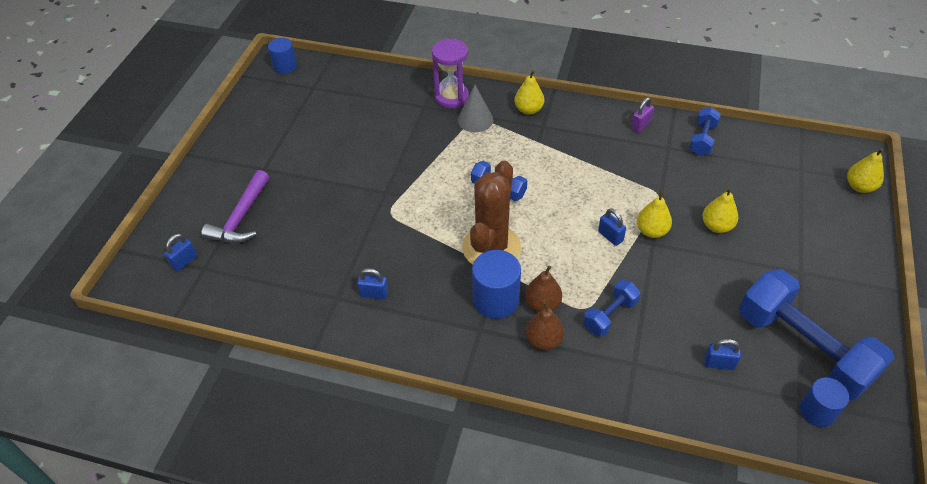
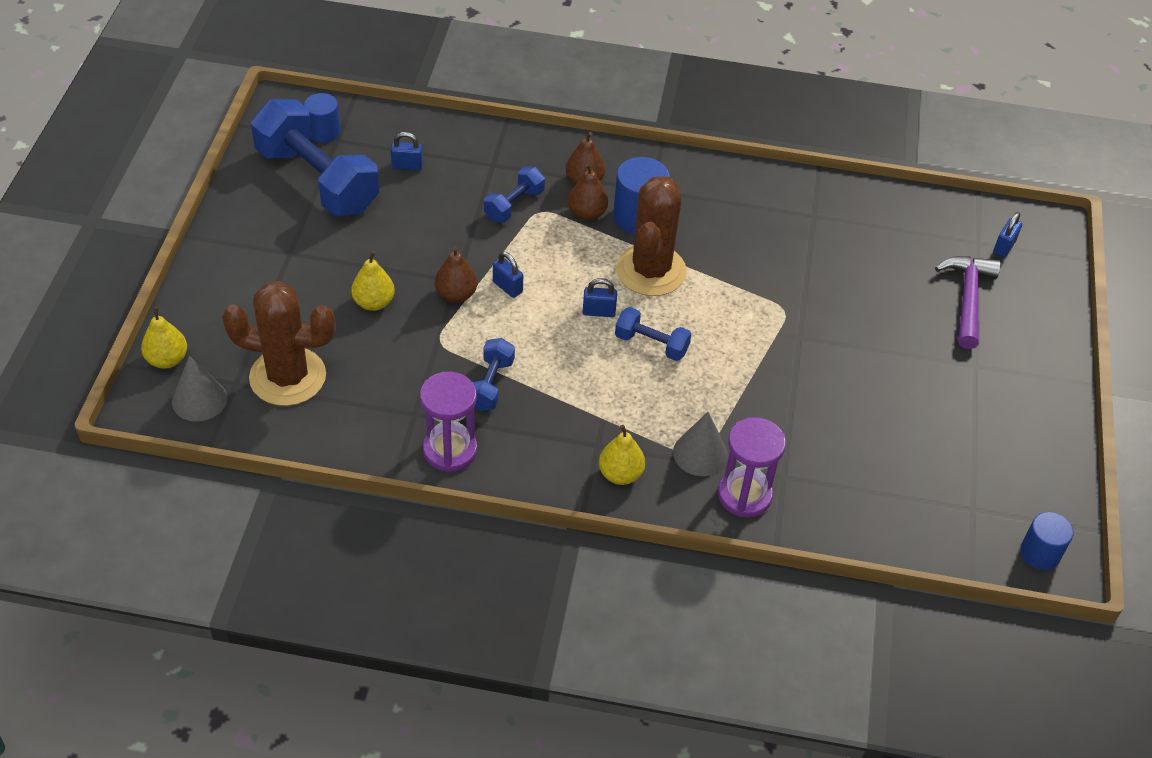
camera: 170 degrees right, 0 degrees up
blue padlock [357,268,388,299] -> blue padlock moved to [583,278,617,317]
purple padlock [631,97,654,133] -> purple hourglass [420,372,477,472]
yellow pear [637,190,672,238] -> brown pear [435,247,477,303]
blue dumbbell [689,107,721,156] -> blue dumbbell moved to [473,338,515,411]
none -> grey cone [172,356,227,421]
none -> brown cactus [222,281,336,406]

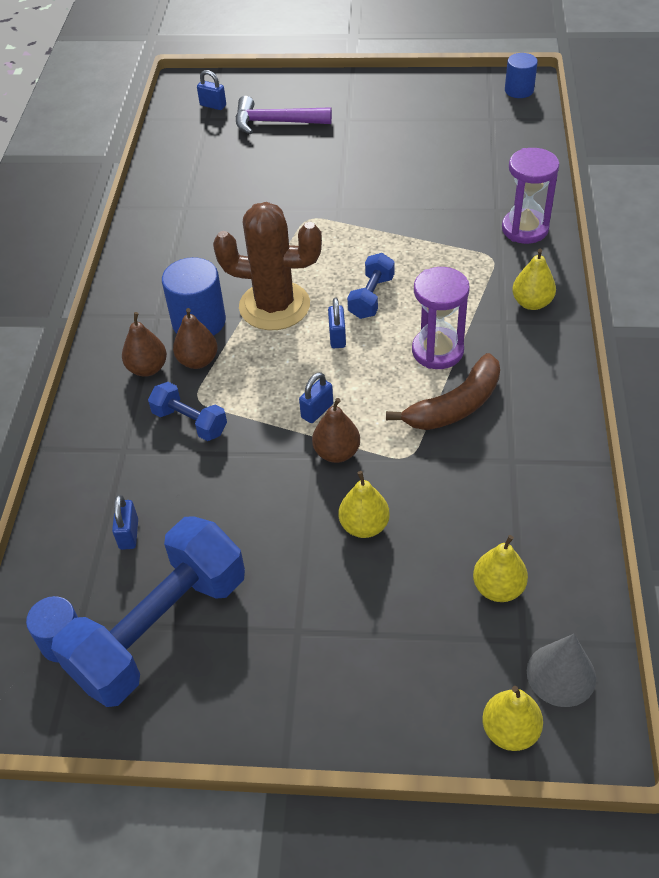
camera: 90 degrees left, 0 degrees up
brown cactus [222,281,336,406] -> yellow pear [473,535,528,602]
purple hourglass [420,372,477,472] -> purple hourglass moved to [412,267,470,369]
blue dumbbell [473,338,515,411] -> brown banana [386,353,500,430]
grey cone [673,412,728,476] -> none

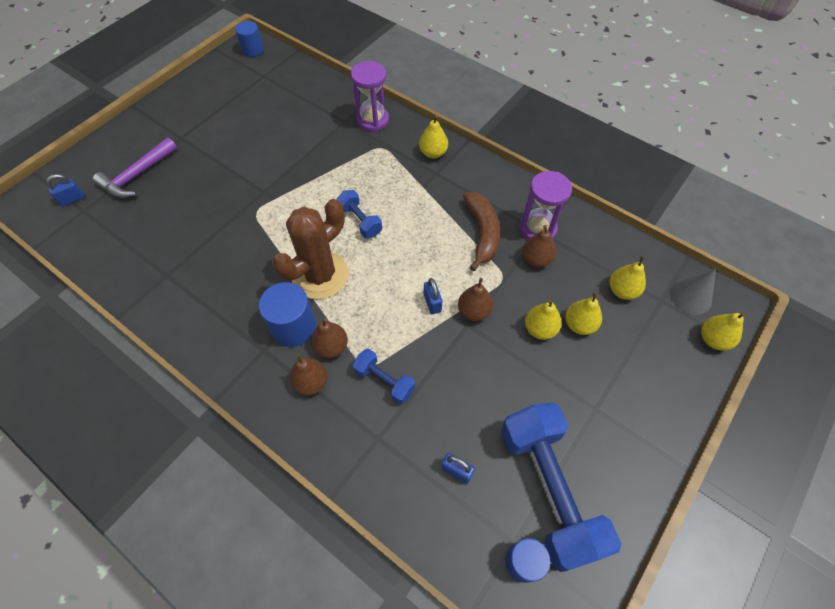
camera: 60 degrees left, 10 degrees up
blue dumbbell [148,382,227,441] -> blue dumbbell turned 60 degrees clockwise [352,349,415,405]
blue padlock [328,298,346,348] -> none
purple hourglass [412,267,470,369] -> purple hourglass moved to [520,171,572,240]
none -> brown pear [522,225,556,267]
none -> yellow pear [565,292,602,335]

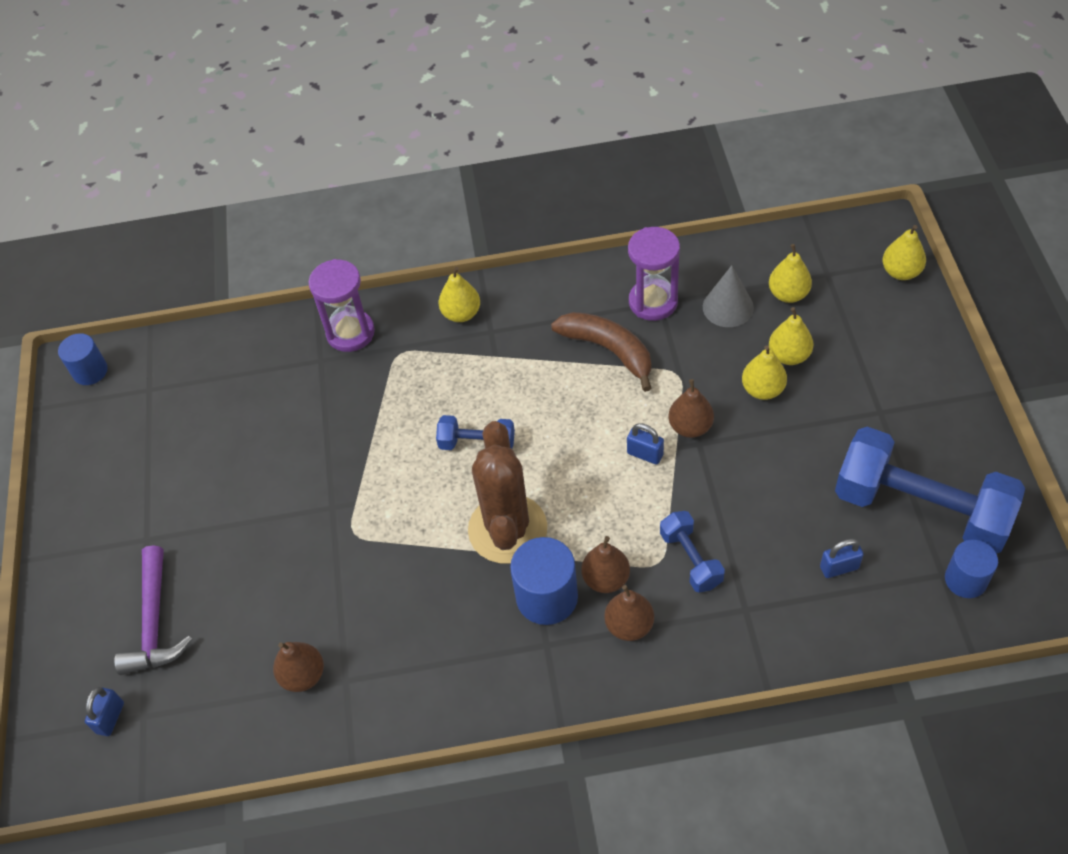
camera: 40 degrees left, 5 degrees down
blue dumbbell [352,349,415,405] -> blue dumbbell turned 75 degrees clockwise [660,511,725,592]
brown pear [522,225,556,267] -> brown pear moved to [273,642,324,692]
grey cone [670,269,716,315] -> grey cone moved to [703,265,754,327]

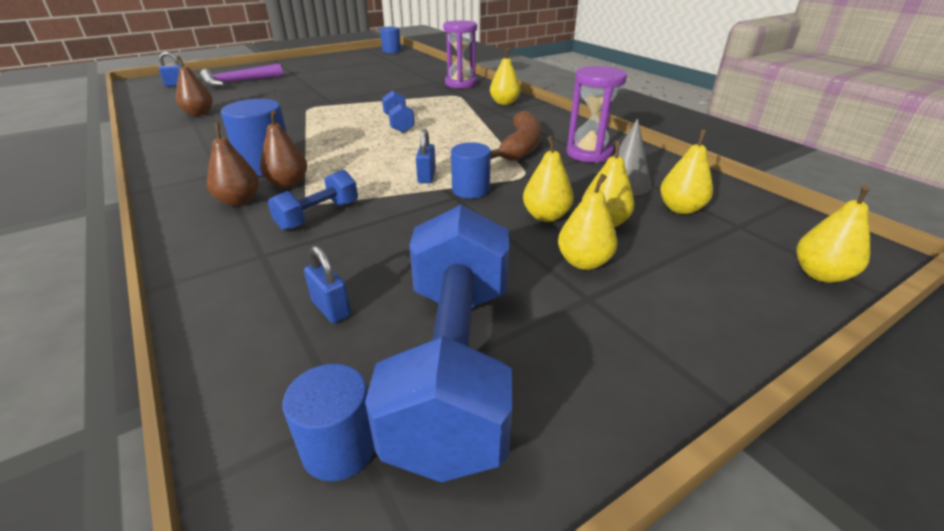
camera: 60 degrees right, 20 degrees down
brown cactus [468,421,547,564] -> none
brown pear [669,379,714,438] -> blue cylinder [451,142,491,199]
none -> yellow pear [558,174,617,270]

